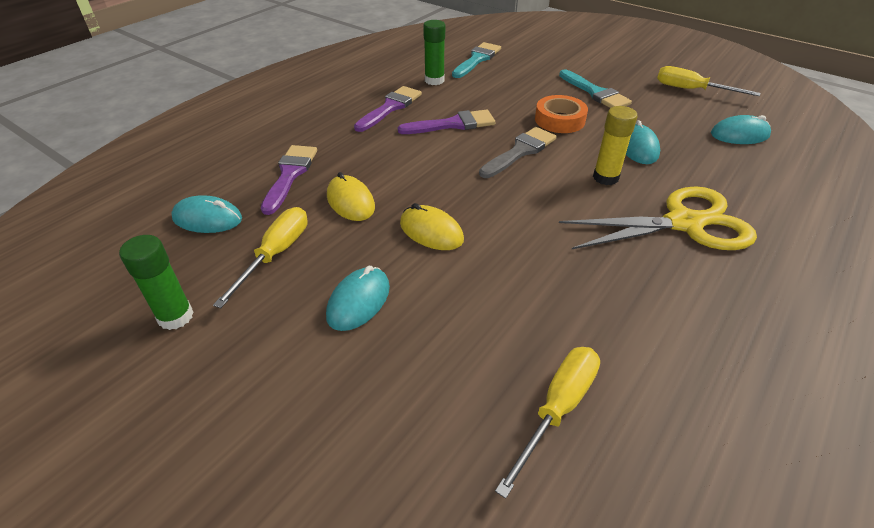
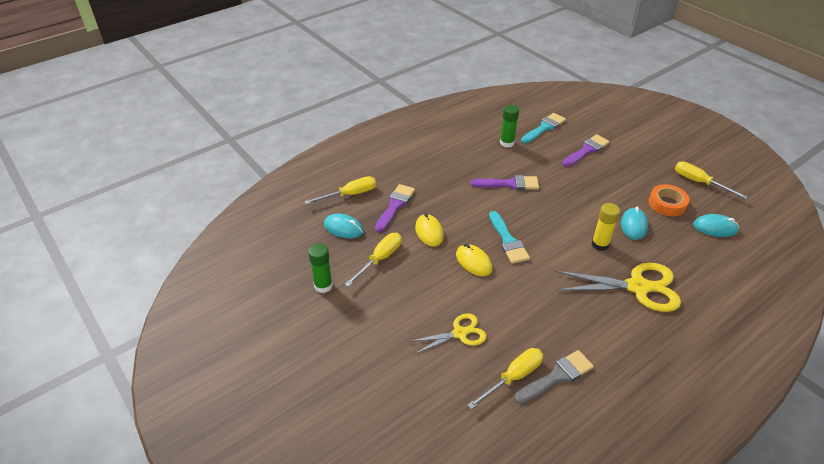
camera: 15 degrees right, 0 degrees up
turquoise mouse [326,266,390,331] -> none
purple brush [354,86,422,132] -> purple brush moved to [562,134,610,167]
grey brush [479,127,556,178] -> grey brush moved to [515,350,594,404]
orange tape [535,95,588,133] -> orange tape moved to [649,184,690,216]
turquoise brush [559,69,632,108] -> turquoise brush moved to [489,211,530,264]
none -> yellow screwdriver [305,176,376,204]
none -> yellow scissors [409,314,486,354]

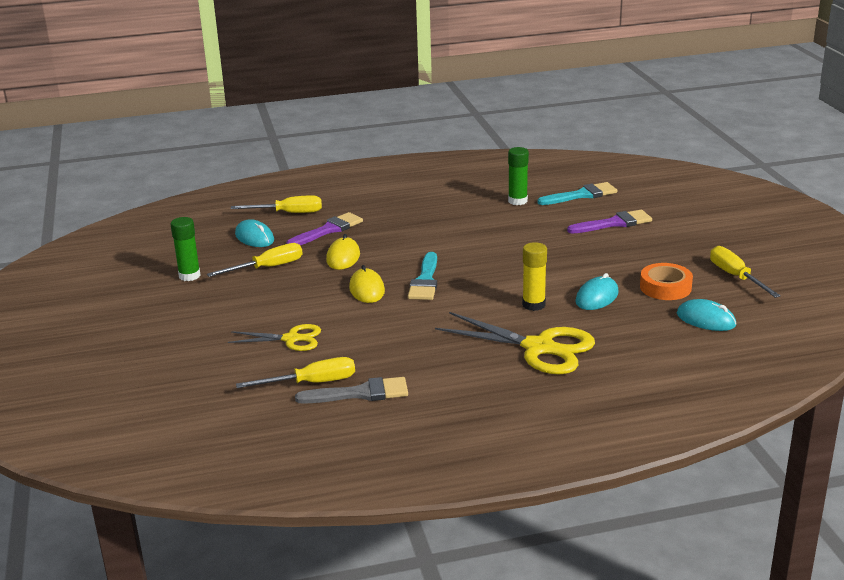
camera: 25 degrees right, 15 degrees down
purple brush [471,175,539,190] -> none

